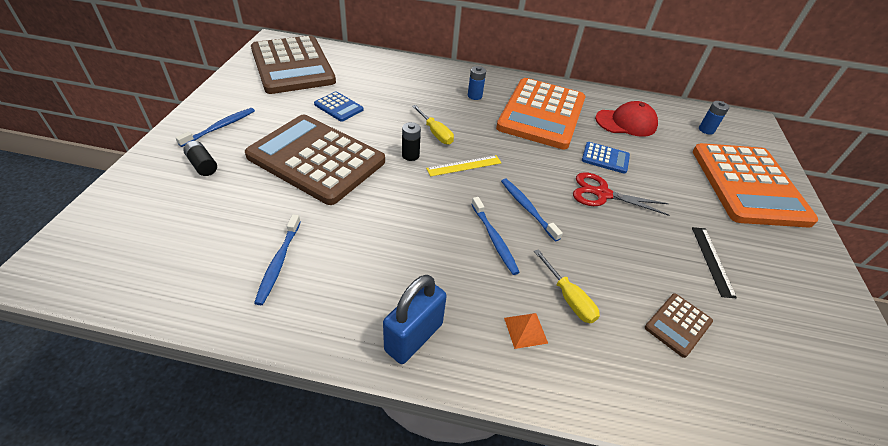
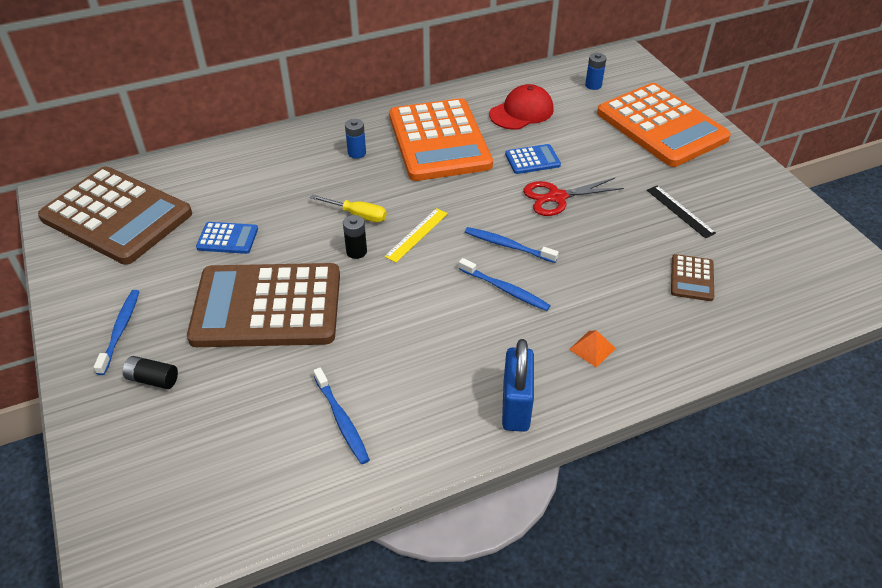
camera: 30 degrees left, 0 degrees up
yellow screwdriver [534,249,600,323] -> none

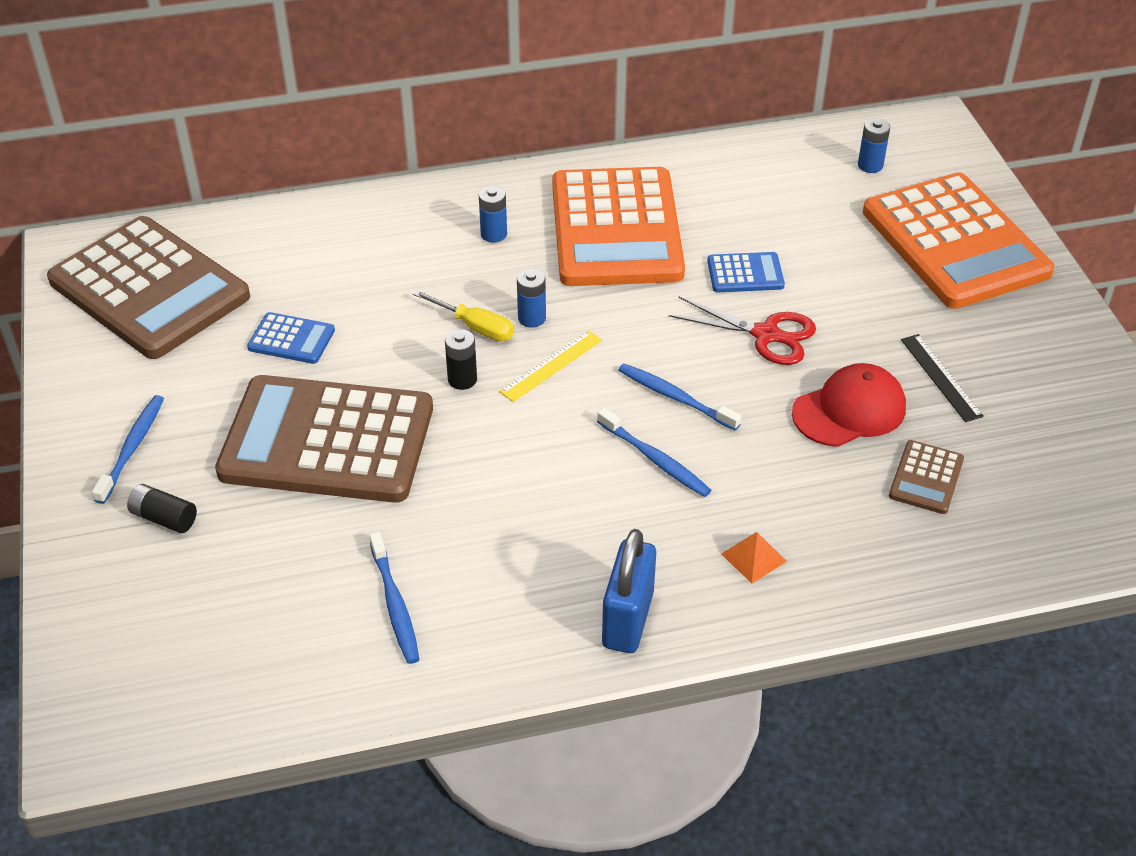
camera: 10 degrees right, 0 degrees up
red cap [489,84,554,130] -> red cap moved to [792,363,906,447]
red scissors [523,178,624,216] -> red scissors turned 150 degrees counterclockwise [669,297,816,365]
none -> blue battery [517,269,546,328]

